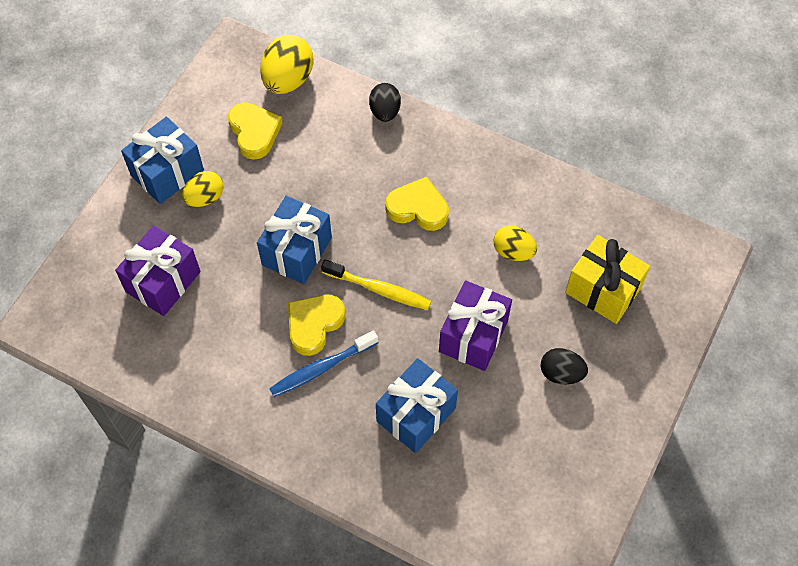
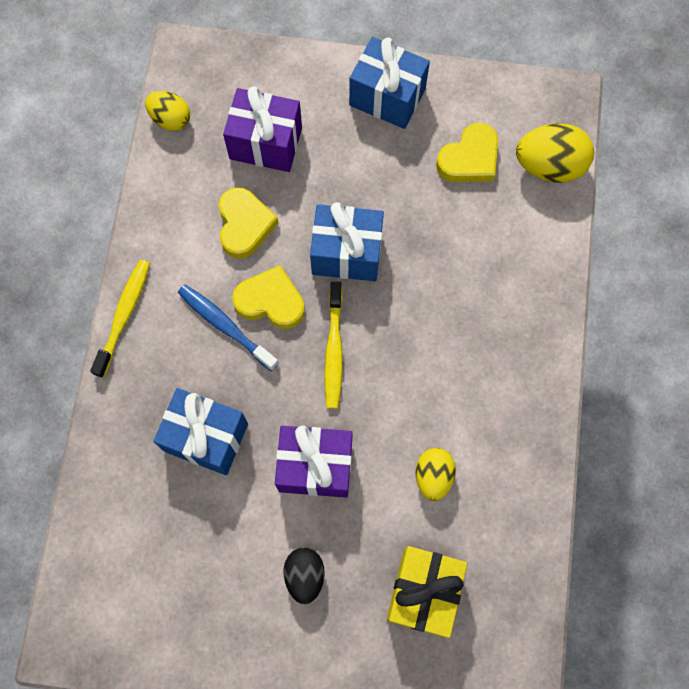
camera: 70 degrees right, 10 degrees up
yellow egg [182,171,224,207] -> yellow egg moved to [145,91,190,131]
black egg [369,83,401,122] -> none
yellow heart [385,177,449,231] -> yellow heart moved to [219,187,279,259]
none -> yellow toothbrush [90,260,150,378]

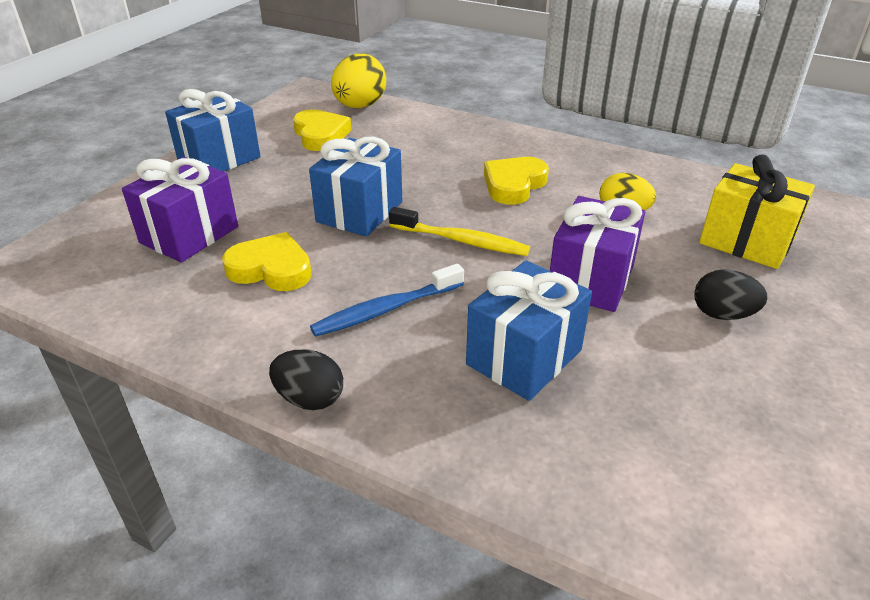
camera: 70 degrees left, 35 degrees down
yellow toothbrush [90,260,150,378] -> black egg [269,350,343,410]
yellow egg [145,91,190,131] -> none
yellow heart [232,265,305,329] -> yellow heart moved to [484,157,549,205]

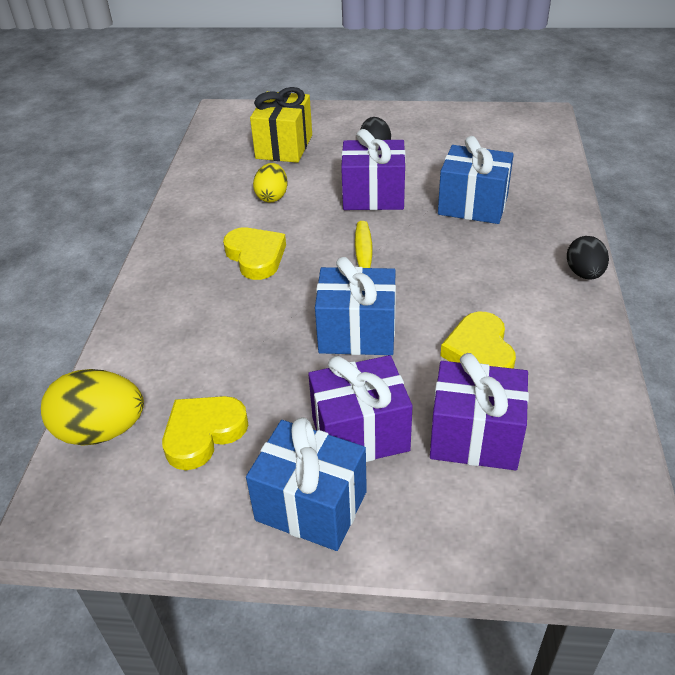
camera: 110 degrees left, 5 degrees up
blue toothbrush [310,264,464,337] -> none
yellow heart [484,157,549,205] -> yellow heart turned 135 degrees counterclockwise [223,228,286,280]
none -> purple gift [308,355,413,462]

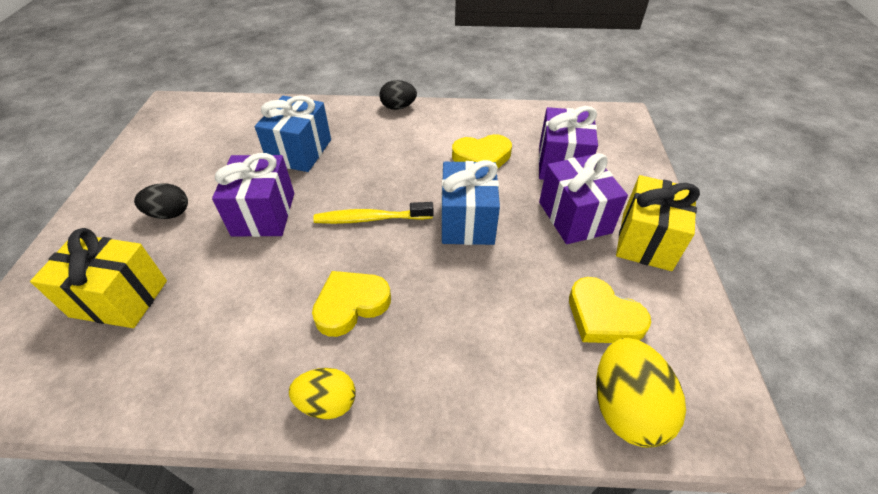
camera: 95 degrees left, 5 degrees up
blue gift [246,417,367,551] -> yellow gift [616,175,700,271]
yellow egg [253,163,288,202] -> yellow egg moved to [289,368,356,419]

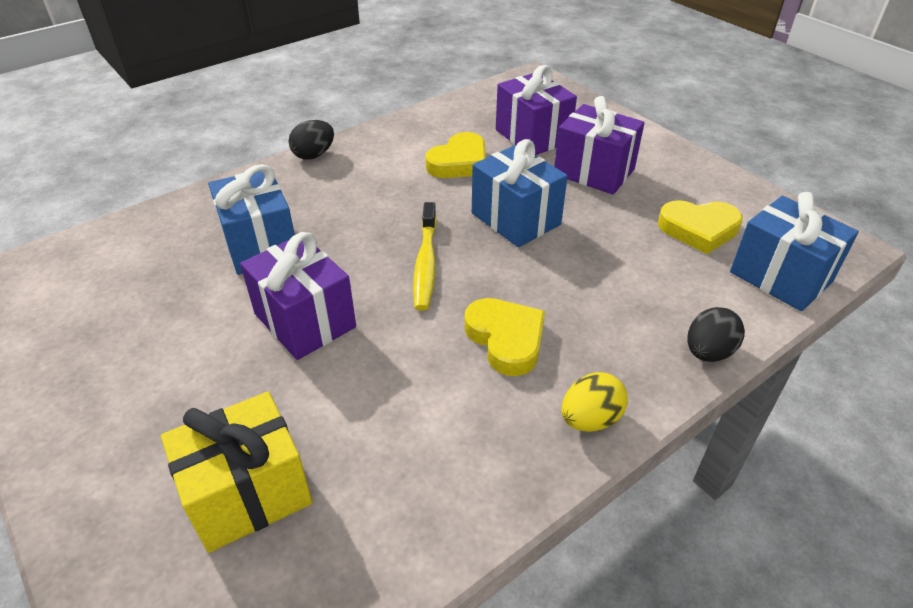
camera: 40 degrees left, 5 degrees down
black egg [134,184,188,219] -> black egg moved to [687,307,745,362]
yellow heart [312,271,391,337] -> yellow heart turned 135 degrees clockwise [464,298,545,376]
yellow toothbrush [313,202,433,224] -> yellow toothbrush turned 45 degrees counterclockwise [413,202,437,311]
yellow egg [596,338,686,448] -> blue gift [730,192,859,311]
yellow gift [616,175,700,271] -> none

